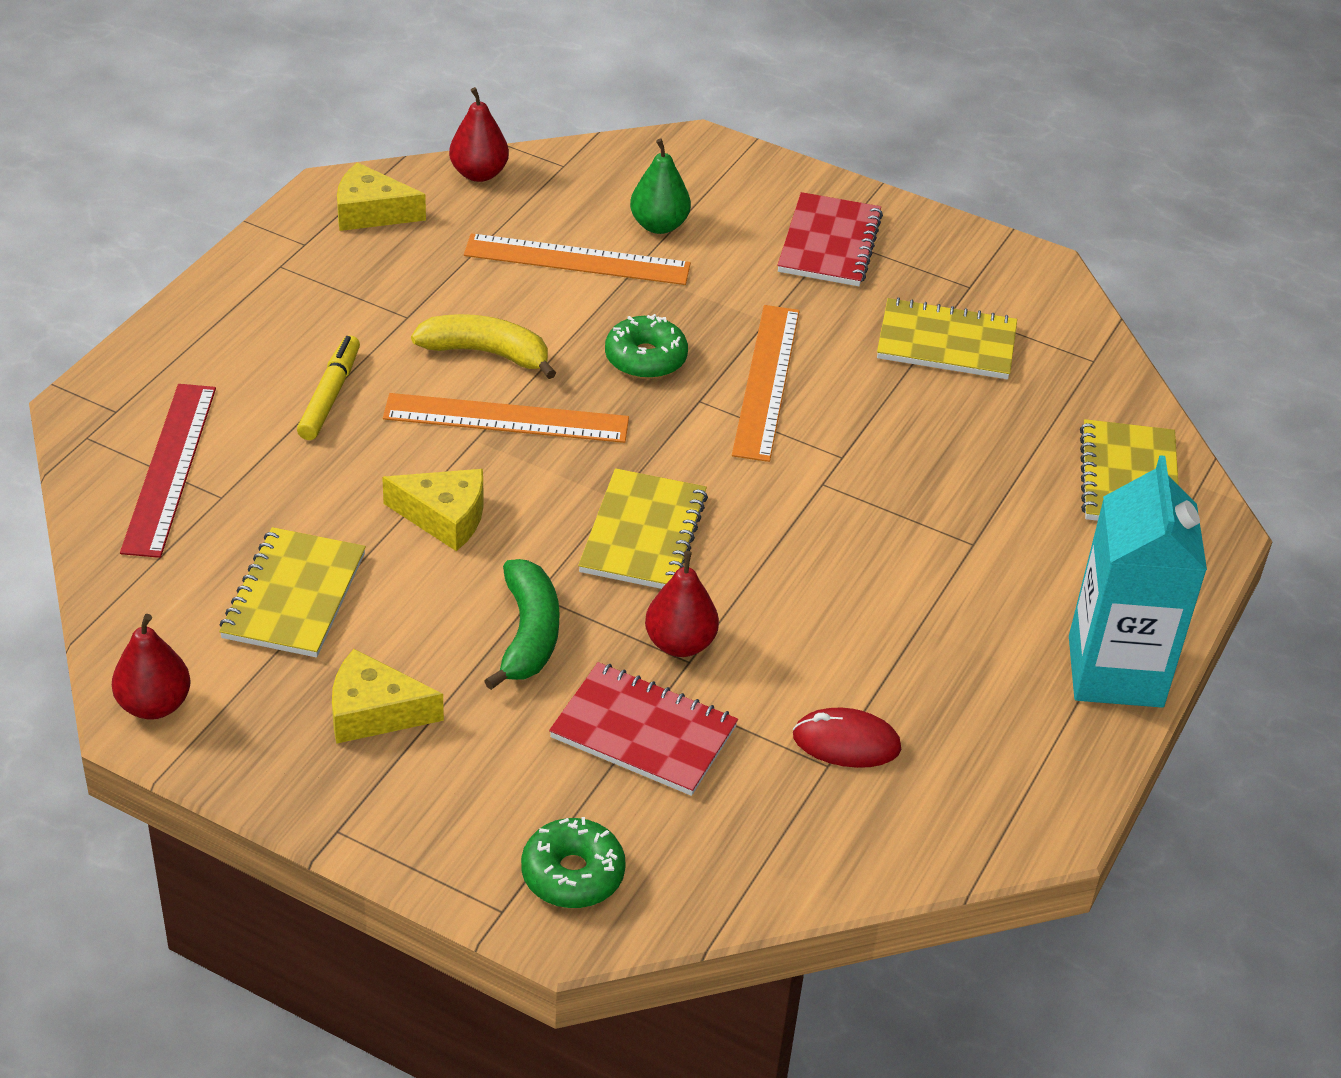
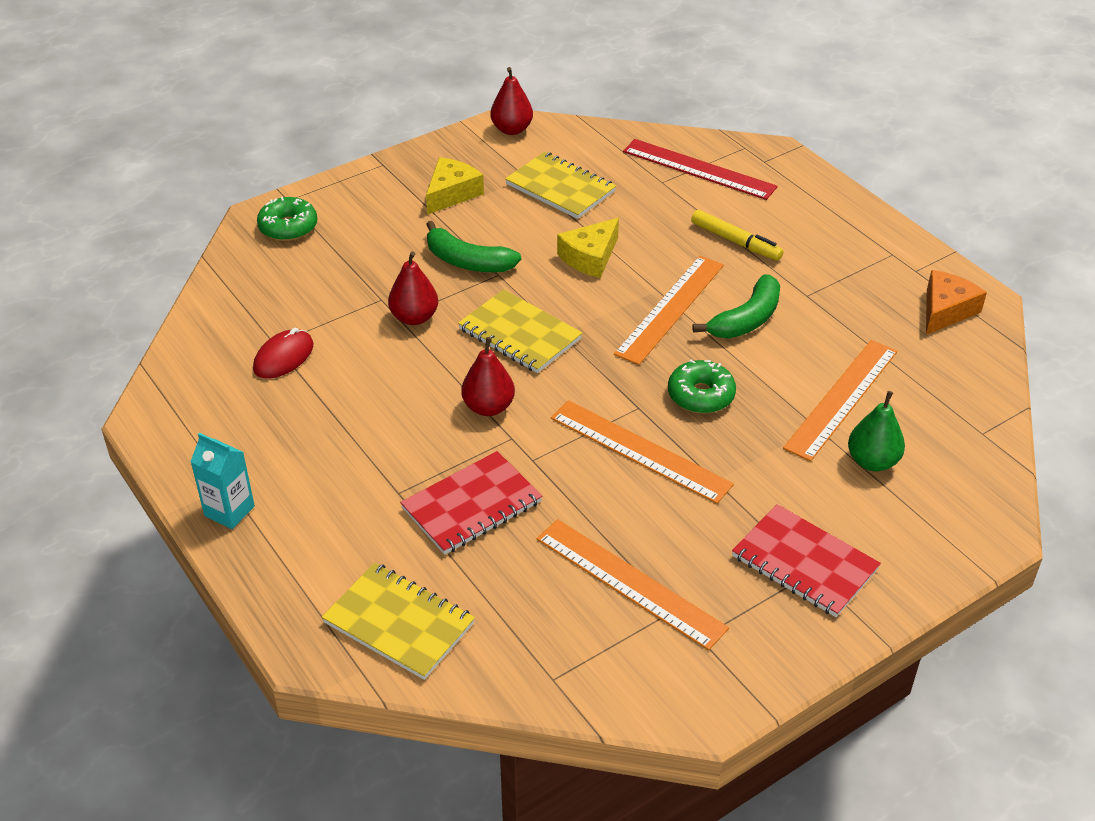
camera: 120 degrees right, 0 degrees up
yellow cheese [337,162,426,231] -> orange cheese [926,270,987,335]
yellow banana [411,314,556,379] -> green banana [693,274,780,339]
red pear [449,87,509,182] -> red pear moved to [461,337,515,416]
red notebook [549,662,738,796] -> red notebook moved to [400,451,542,555]
yellow notebook [877,297,1017,379] -> orange ruler [536,519,729,650]
turquoise carton [1069,455,1207,708] -> turquoise carton [190,433,255,529], size x0.52

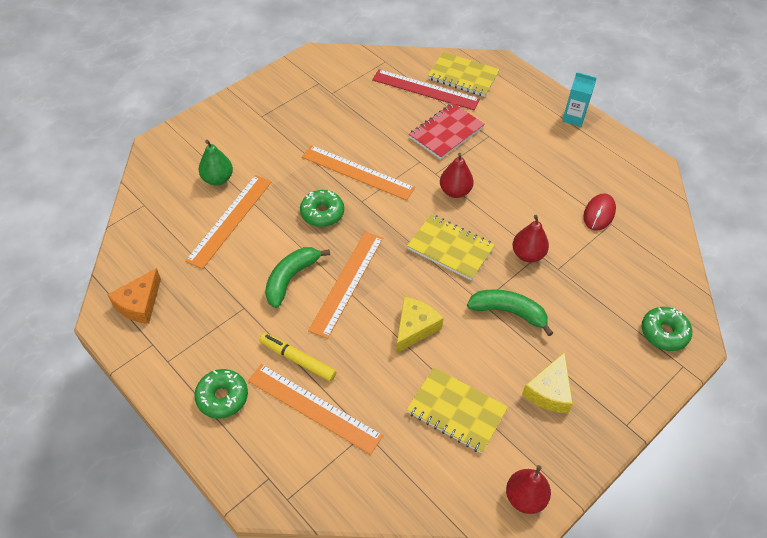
camera: 170 degrees right, 10 degrees up
orange ruler [536,519,729,650] -> orange ruler moved to [248,364,383,455]
red ruler [623,139,778,200] -> red ruler moved to [372,69,480,110]
red notebook [732,504,881,617] -> none
none -> green donut [194,369,248,419]

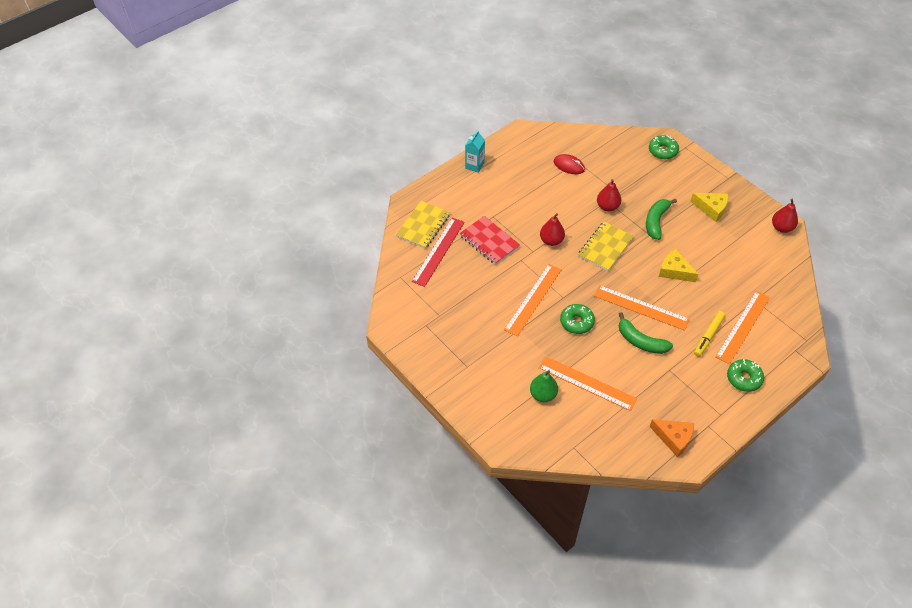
camera: 85 degrees left, 0 degrees up
yellow notebook [406,367,508,454] -> none

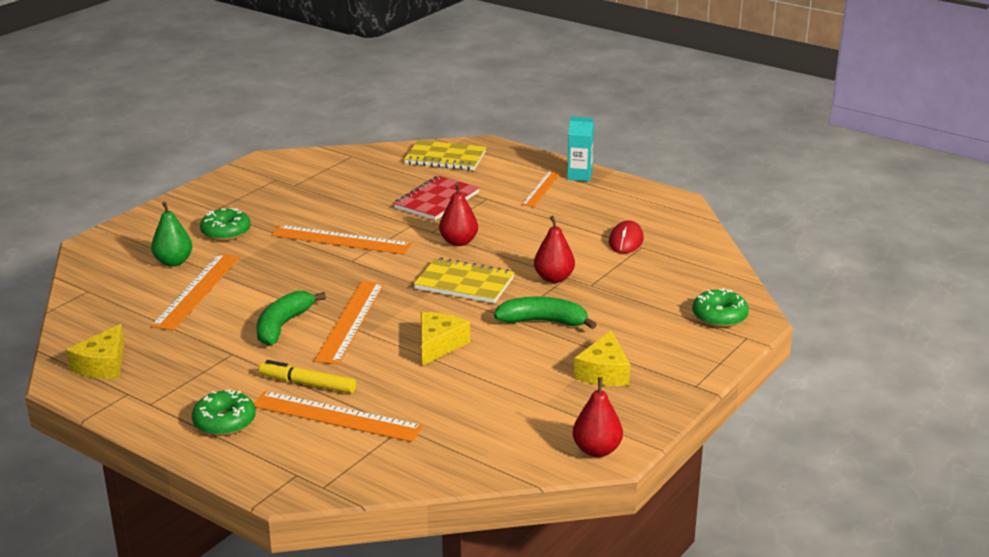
camera: 75 degrees right, 25 degrees down
red ruler [412,218,465,287] -> none
green donut [560,304,595,334] -> green donut moved to [200,208,251,241]
orange cheese [650,419,694,457] -> yellow cheese [66,324,124,379]
none -> orange ruler [522,171,561,207]

